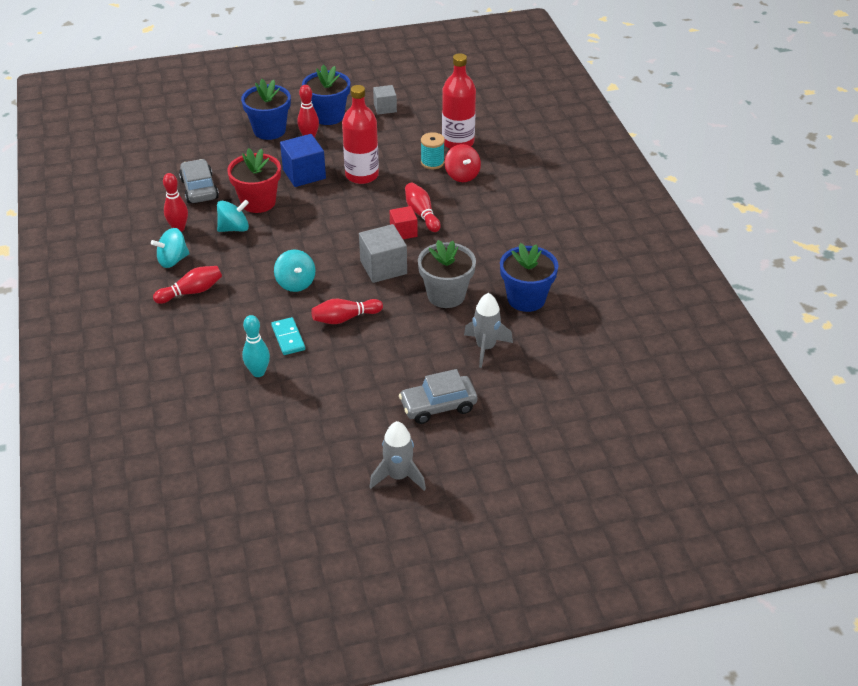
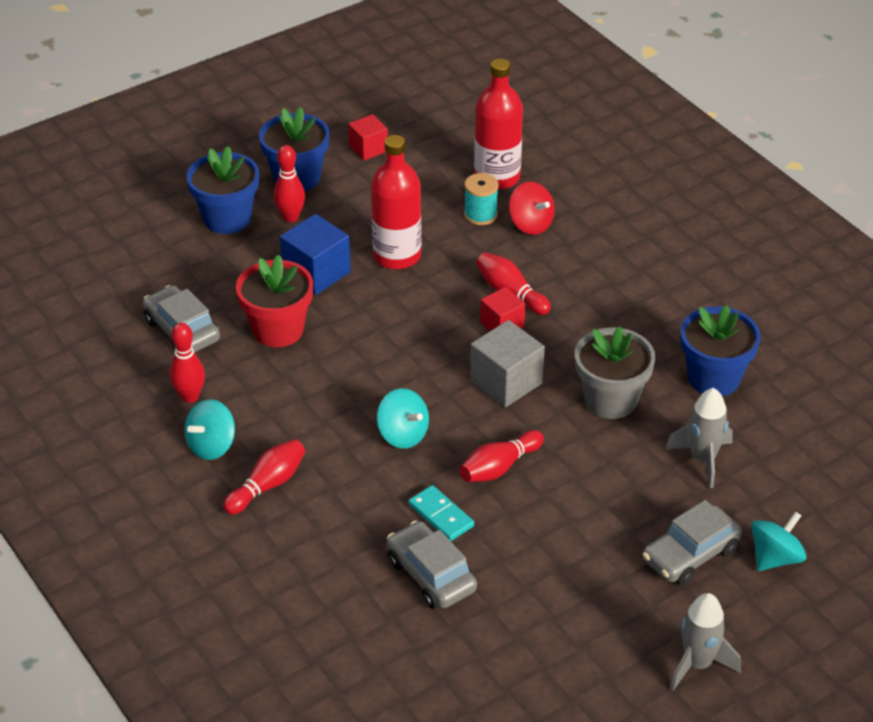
camera: 20 degrees left, 0 degrees up
turquoise spinning top [217,200,249,232] -> turquoise spinning top moved to [751,511,806,571]
turquoise bowling pin [242,315,270,377] -> grey car [387,521,477,609]
grey cube [373,85,397,115] -> red cube [348,114,388,161]

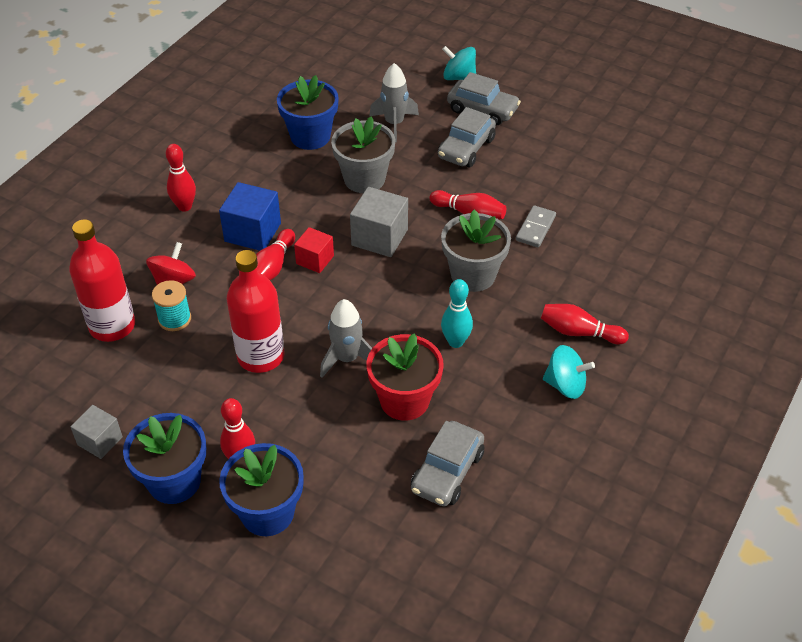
camera: 115 degrees left, 5 degrees up
red bowling pin [170,323,205,403] -> red bowling pin moved to [166,144,196,212]
blue cube [280,214,351,295] -> blue cube moved to [219,182,281,251]
red cube [348,114,388,161] -> grey cube [70,405,123,459]
turquoise spinning top [377,388,429,449] -> grey flower pot [441,210,511,292]
grey car [387,521,477,609] -> grey car moved to [438,107,496,167]
turquoise domino [409,485,474,541] -> grey domino [516,205,556,248]
grey rocket [670,593,741,691] -> grey rocket moved to [320,299,372,378]
none -> turquoise bowling pin [441,279,473,348]

